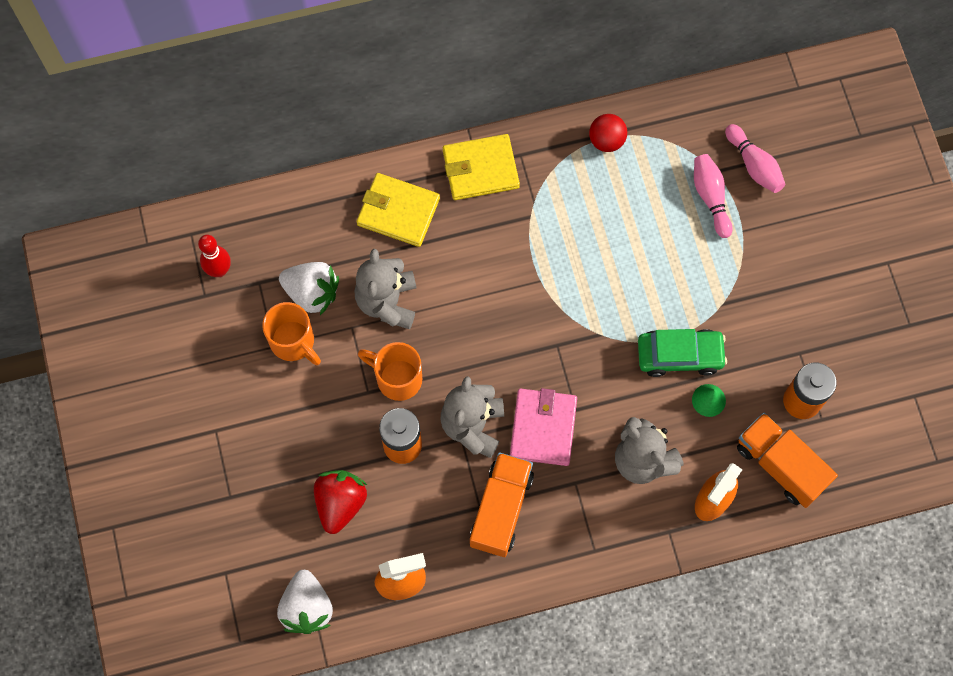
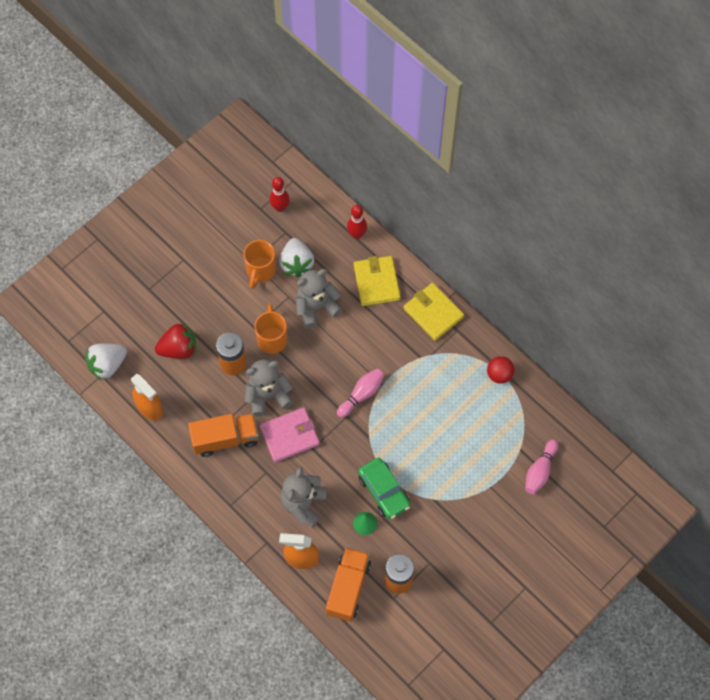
camera: 60 degrees right, 5 degrees down
pink bowling pin [694,154,732,238] -> pink bowling pin moved to [337,368,385,418]
none -> red bowling pin [347,205,367,239]

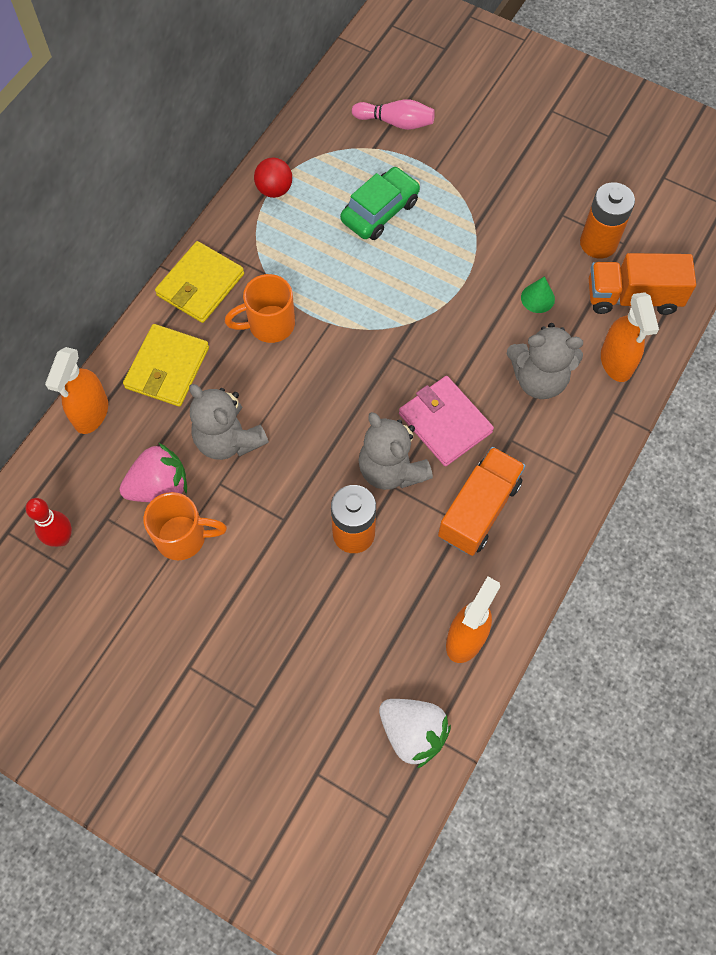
camera: 105 degrees left, 0 degrees up
red strawberry [155,322,196,359] -> none
orange truck [188,413,259,457] -> orange truck turned 60 degrees clockwise [438,447,526,556]
orange mug [254,304,288,354] -> orange mug moved to [225,274,295,343]
white strawberry [279,238,314,278] -> pink strawberry [119,443,187,502]
pink bowling pin [337,368,385,418] -> none
red bowling pin [347,205,367,239] -> orange spray bottle [45,347,108,434]
yellow wallet [354,256,401,306] -> yellow wallet turned 45 degrees counterclockwise [123,324,209,407]
green car [358,458,410,519] -> green car moved to [340,167,420,240]

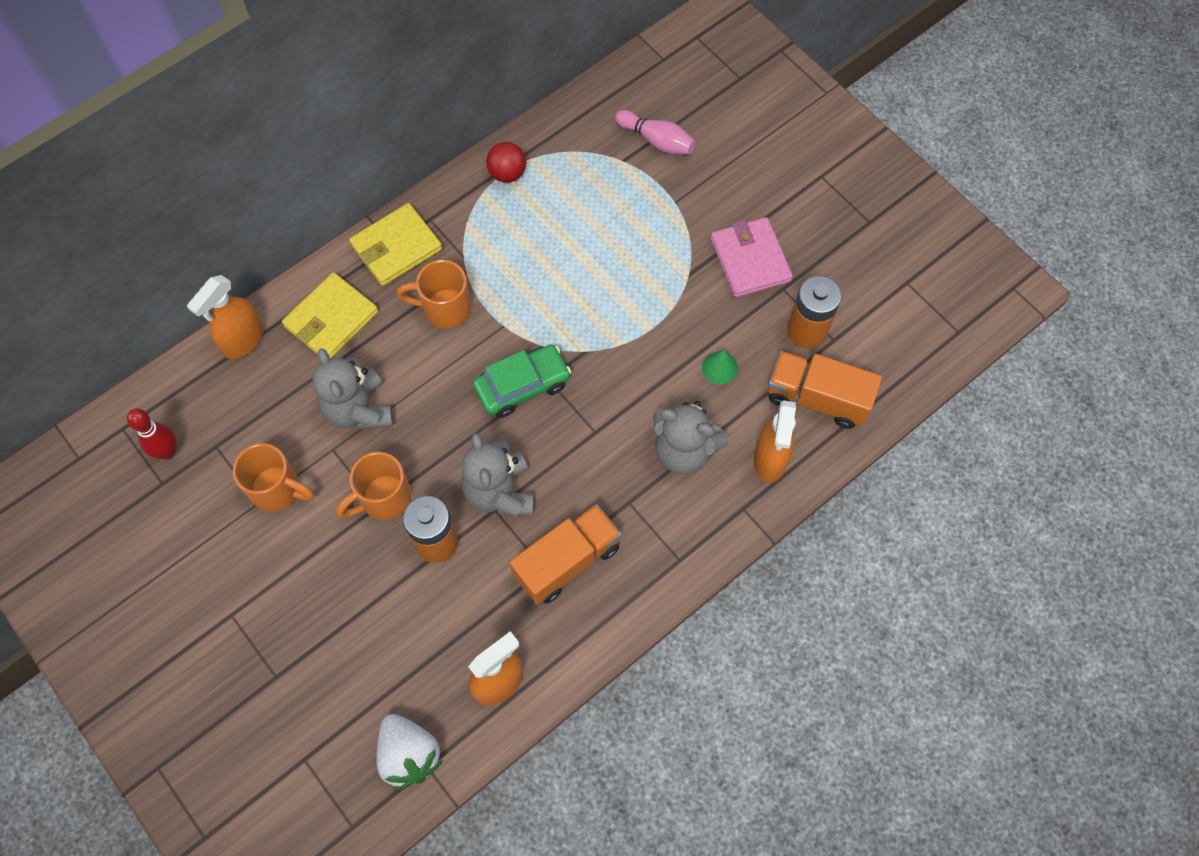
camera: 20 degrees right, 0 degrees up
pink strawberry [119,443,187,502] -> none
green car [340,167,420,240] -> green car moved to [473,345,571,418]
pink wallet [399,376,494,466] -> pink wallet moved to [711,217,793,297]
none -> orange mug [336,452,411,520]

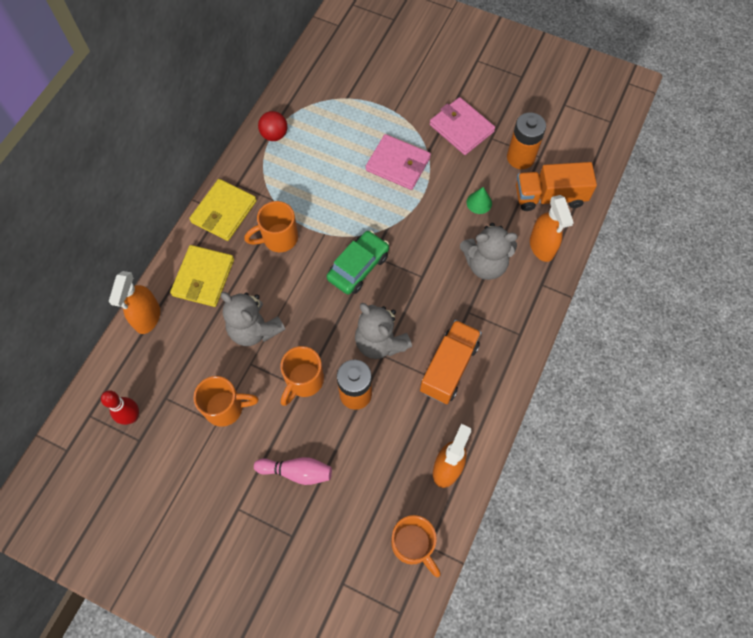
camera: 25 degrees left, 0 degrees up
white strawberry [376,714,443,790] -> orange mug [391,515,441,577]
pink bowling pin [615,110,695,155] -> pink bowling pin moved to [254,457,332,485]
none -> pink wallet [366,134,431,190]

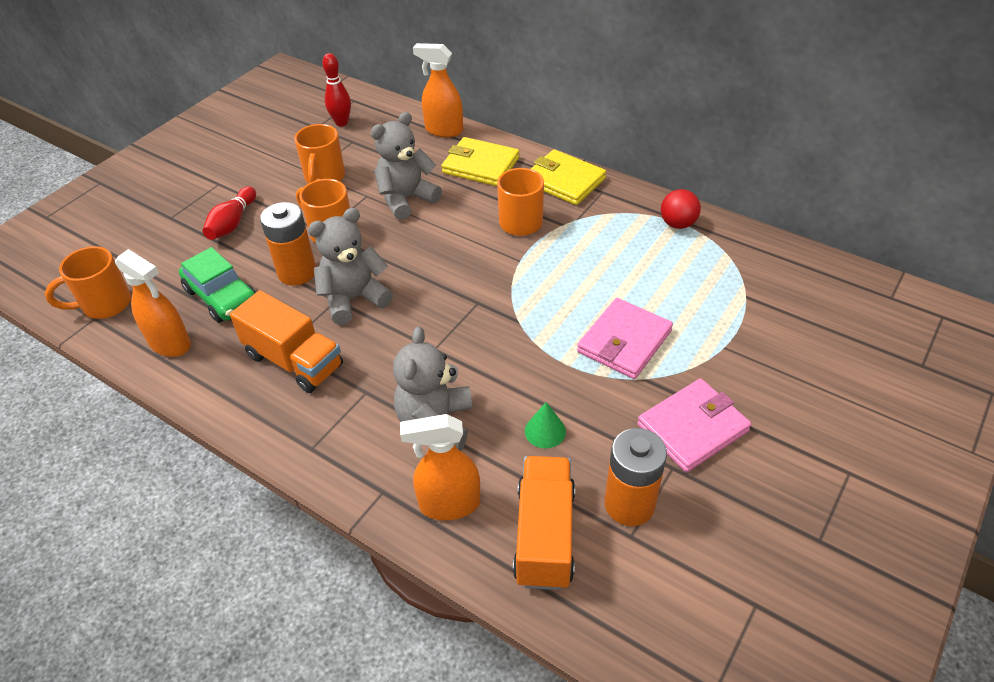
camera: 100 degrees right, 20 degrees down
pink bowling pin [254,457,332,485] -> red bowling pin [203,186,256,240]
green car [327,230,389,295] -> green car moved to [179,247,256,323]

